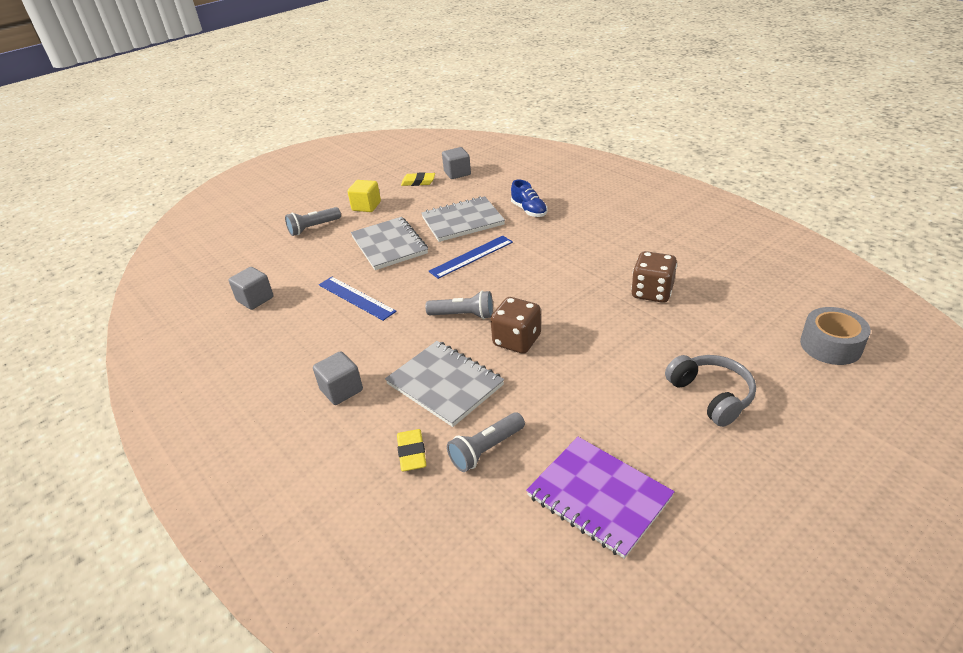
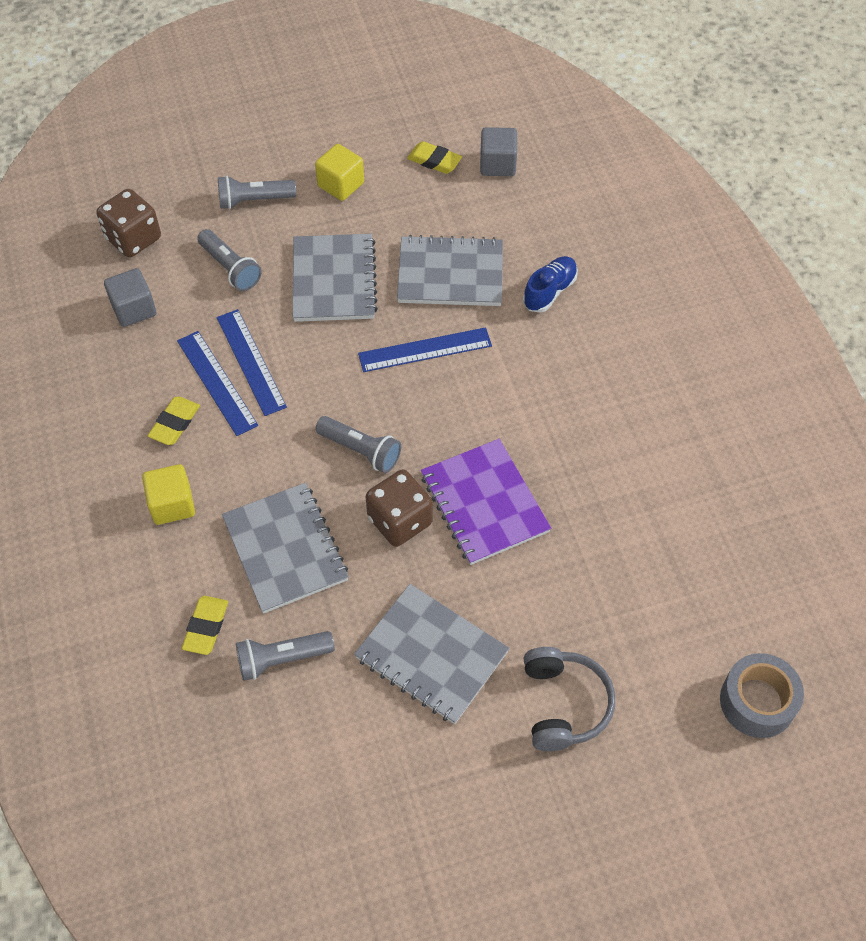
camera: 20 degrees right, 20 degrees up
grey cube [313,351,363,405] -> yellow cube [142,464,195,525]
blue shoe [511,180,547,217] -> blue shoe turned 135 degrees counterclockwise [523,256,578,312]
purple notebook [526,437,675,559] -> purple notebook moved to [421,439,551,565]
brown dice [631,251,677,303] -> brown dice moved to [96,189,161,257]
none -> yellow eraser [148,397,200,445]
none -> blue ruler [177,331,258,436]
none -> grey flashlight [197,229,262,291]
none -> grey notebook [354,584,509,724]

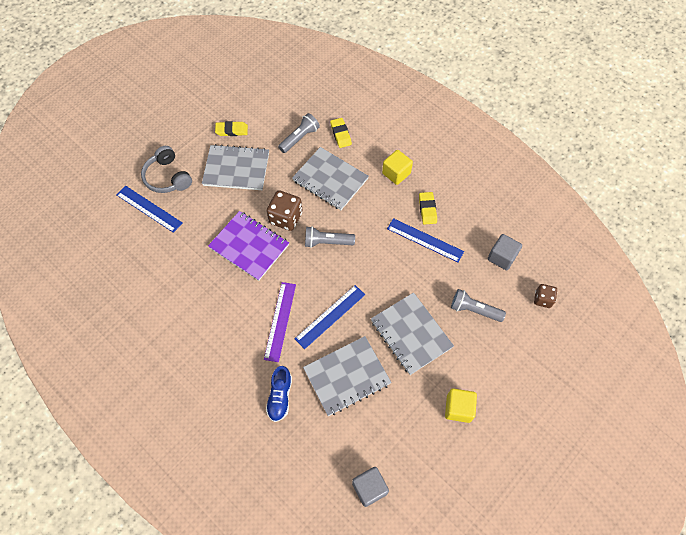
camera: 150 degrees right, 5 degrees up
brown dice [96,189,161,257] -> brown dice [534,284,557,308], size x0.60
blue ruler [217,309,287,416] -> blue ruler moved to [116,186,183,233]
grey flashlight [218,175,296,210] -> none
yellow eraser [407,141,462,174] -> yellow eraser moved to [215,121,248,136]
grey tape [720,653,804,738] -> none
none -> purple ruler [264,282,296,362]

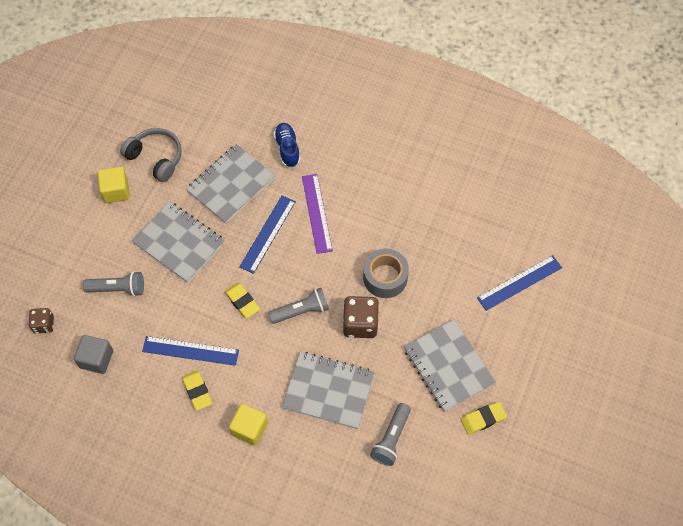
camera: 160 degrees right, 0 degrees up
blue ruler [116,186,183,233] -> blue ruler turned 45 degrees counterclockwise [477,255,562,311]
grey headphones [141,146,192,193] -> grey headphones moved to [120,128,182,182]
grey notebook [202,144,269,190] -> grey notebook turned 75 degrees clockwise [404,319,496,412]
purple notebook [208,211,289,281] -> grey tape [363,248,409,298]
yellow eraser [330,118,352,148] -> yellow eraser moved to [225,283,260,318]
grey cube [352,467,389,507] -> none

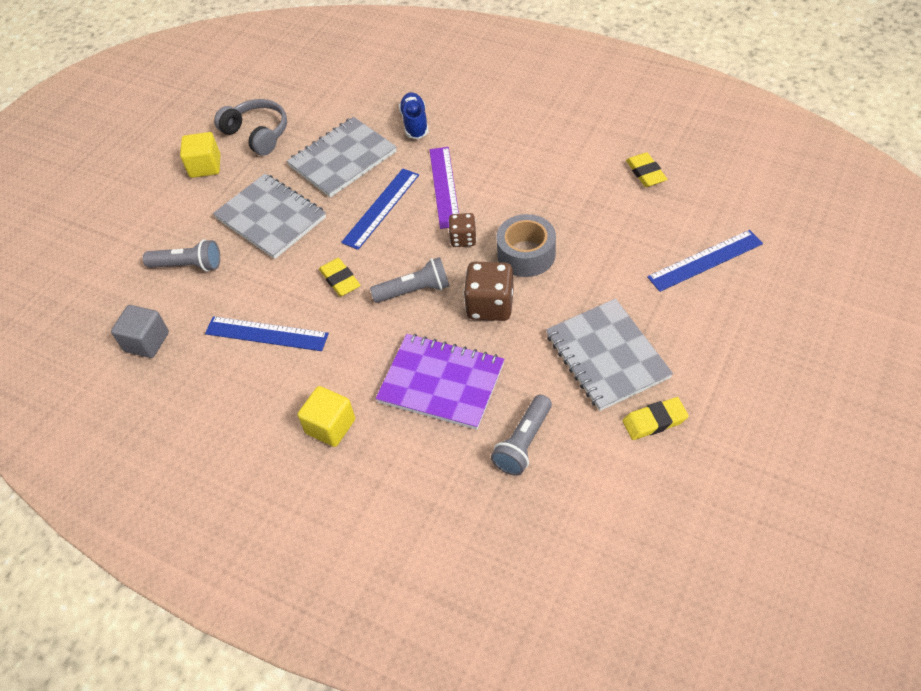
camera: 10 degrees right, 10 degrees down
brown dice [29,308,54,334] -> brown dice moved to [449,213,477,247]
yellow eraser [182,370,212,411] -> yellow eraser moved to [626,152,667,187]
grey notebook [282,352,375,429] -> purple notebook [376,334,505,430]

